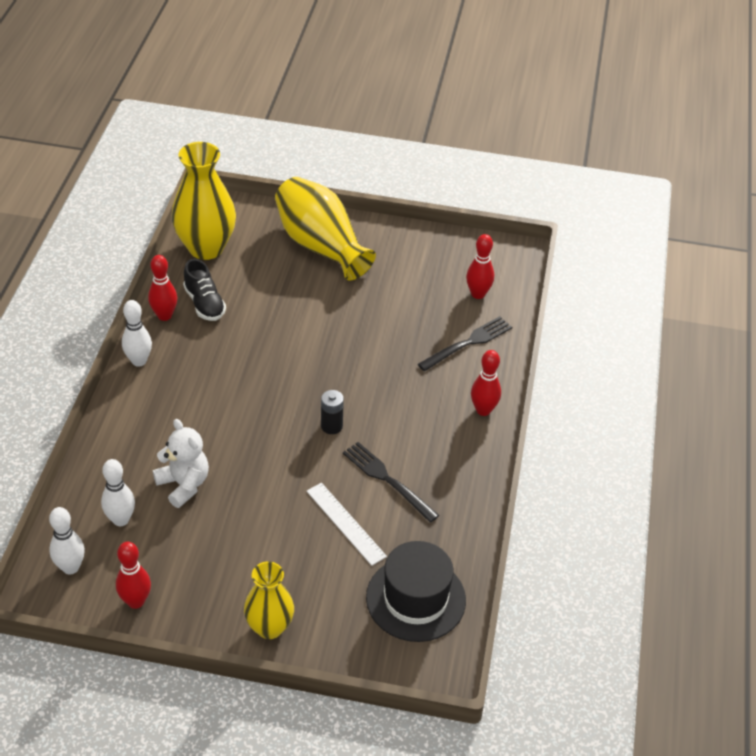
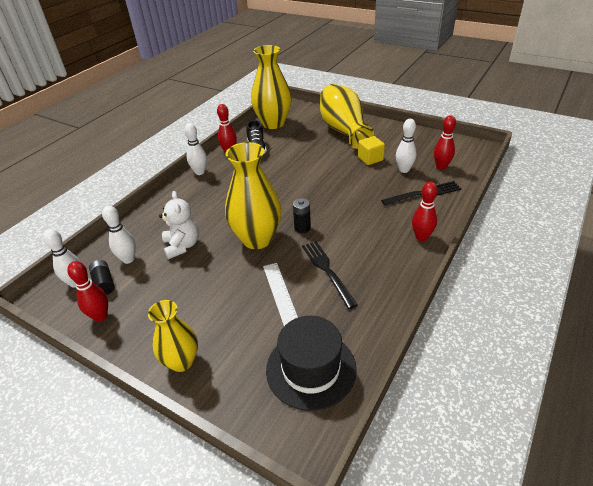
camera: 25 degrees right, 5 degrees down
none -> black battery [89,260,114,295]
none -> yellow vase [225,142,281,249]
none -> yellow cube [358,136,385,165]
none -> white bowling pin [396,119,417,173]

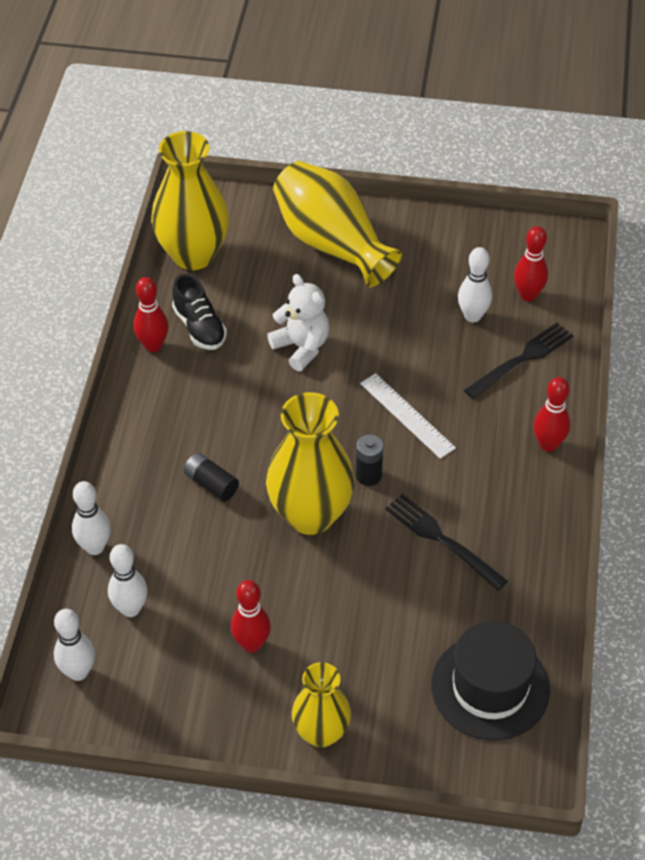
camera: 25 degrees left, 10 degrees up
red bowling pin [67,261,108,322] -> red bowling pin moved to [231,580,271,653]
black battery [89,260,114,295] -> black battery moved to [184,453,239,501]
white teddy bear [159,191,199,259] -> white teddy bear moved to [267,274,329,371]
white bowling pin [184,123,207,175] -> white bowling pin moved to [72,481,111,555]
white ruler [263,263,298,326] -> white ruler moved to [360,373,456,459]
yellow cube [358,136,385,165] -> none

